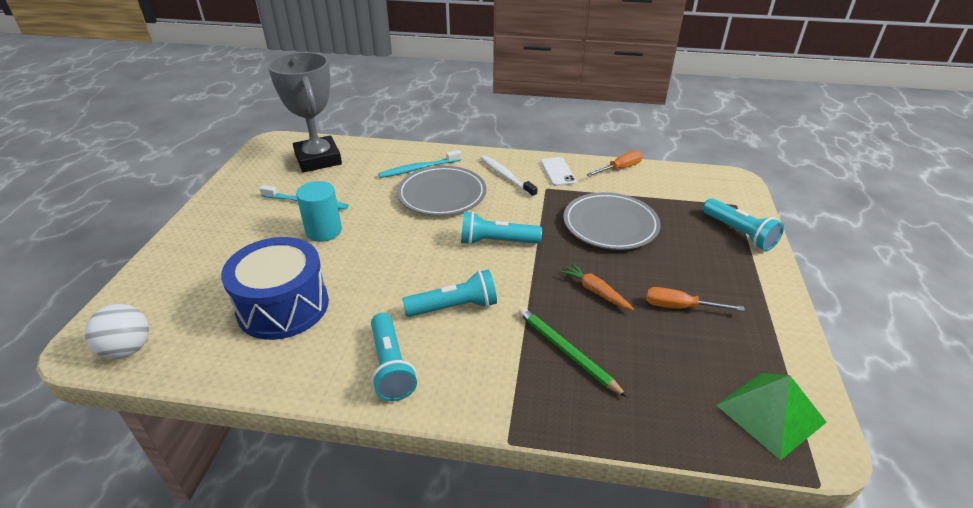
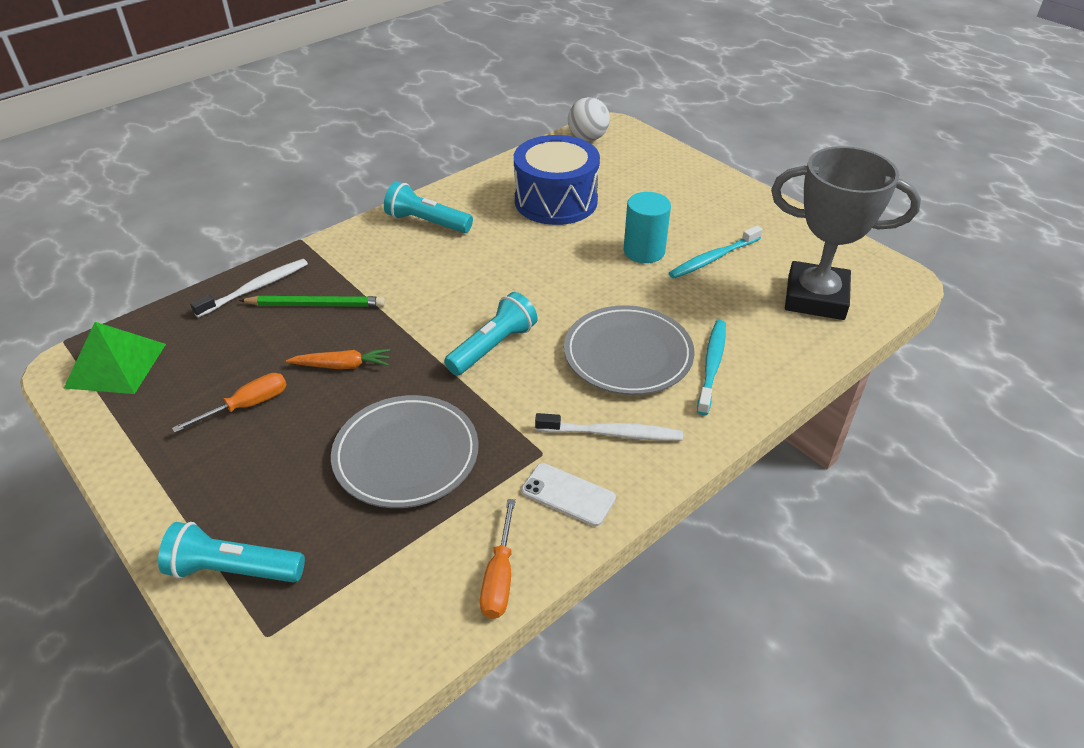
camera: 130 degrees right, 5 degrees up
turquoise flashlight [402,269,497,317] -> none
none -> white toothbrush [190,259,308,318]

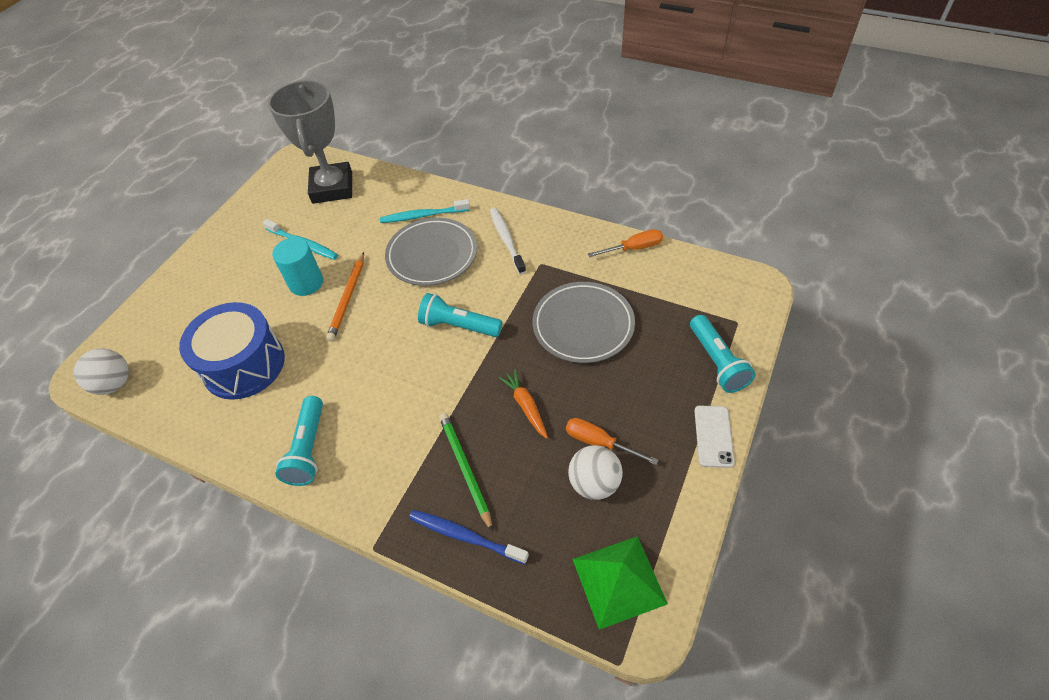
camera: 110 degrees left, 10 degrees up
white toothbrush [190,259,308,318] -> blue toothbrush [409,510,529,564]
white phone [521,463,616,526] -> white phone moved to [694,406,735,468]
none -> orange pencil [326,252,364,341]
none -> white ball [568,445,623,500]

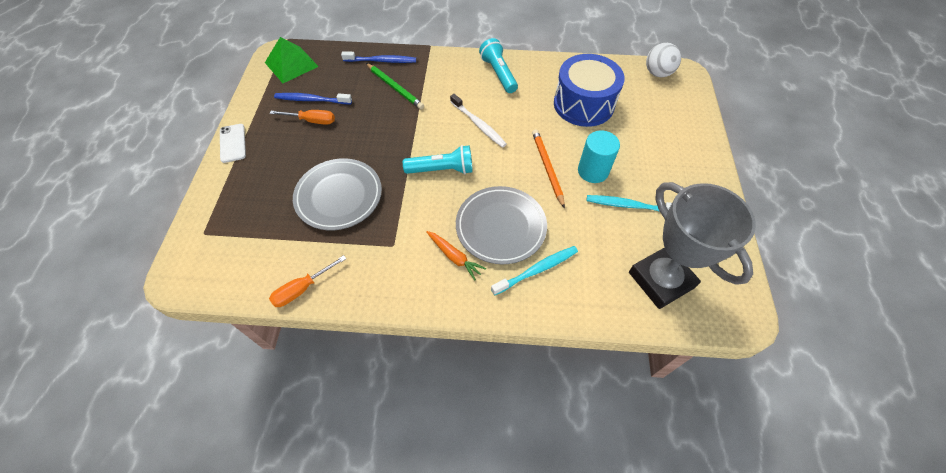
camera: 155 degrees right, 5 degrees up
white toothbrush [490,208,526,274] -> white toothbrush moved to [450,94,507,148]
orange carrot [498,369,548,439] -> orange carrot moved to [426,231,486,281]
white ball [568,445,623,500] -> blue toothbrush [274,93,352,104]
turquoise flashlight [690,315,756,393] -> none

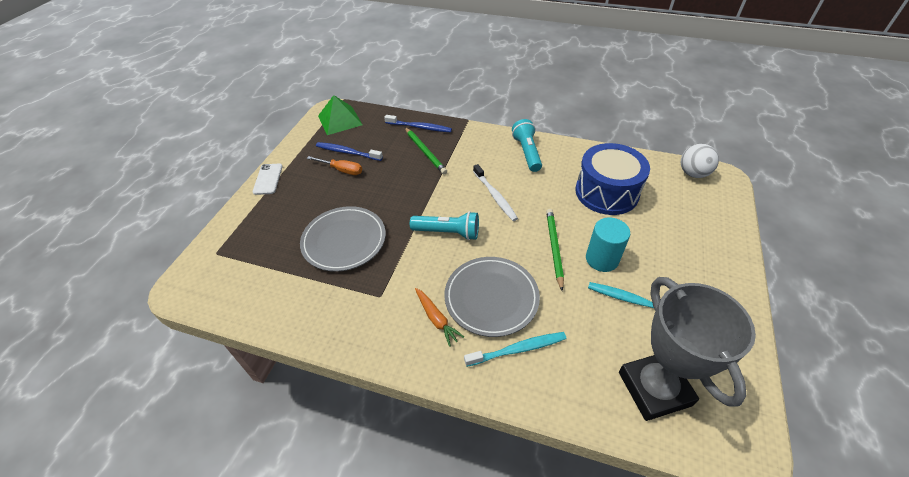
camera: 15 degrees right, 10 degrees down
orange screwdriver [269,255,346,307] -> none
orange pencil [532,129,565,209] -> green pencil [546,209,564,291]

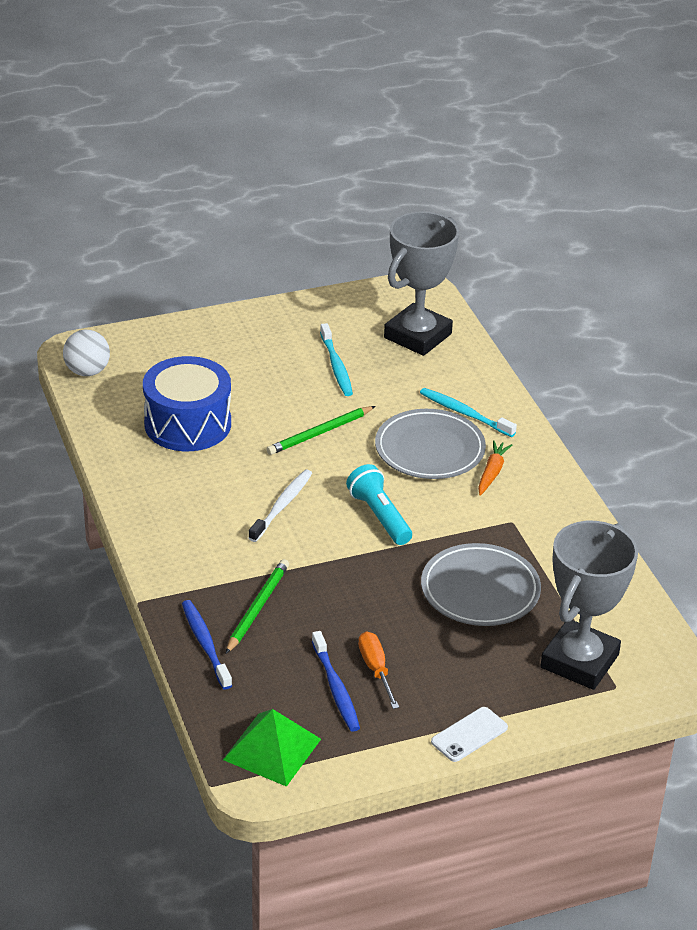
camera: 130 degrees left, 10 degrees down
turquoise flashlight [512,119,542,172] -> none
turquoise cylinder [586,218,630,272] -> none
none -> grey trophy [541,521,638,690]

